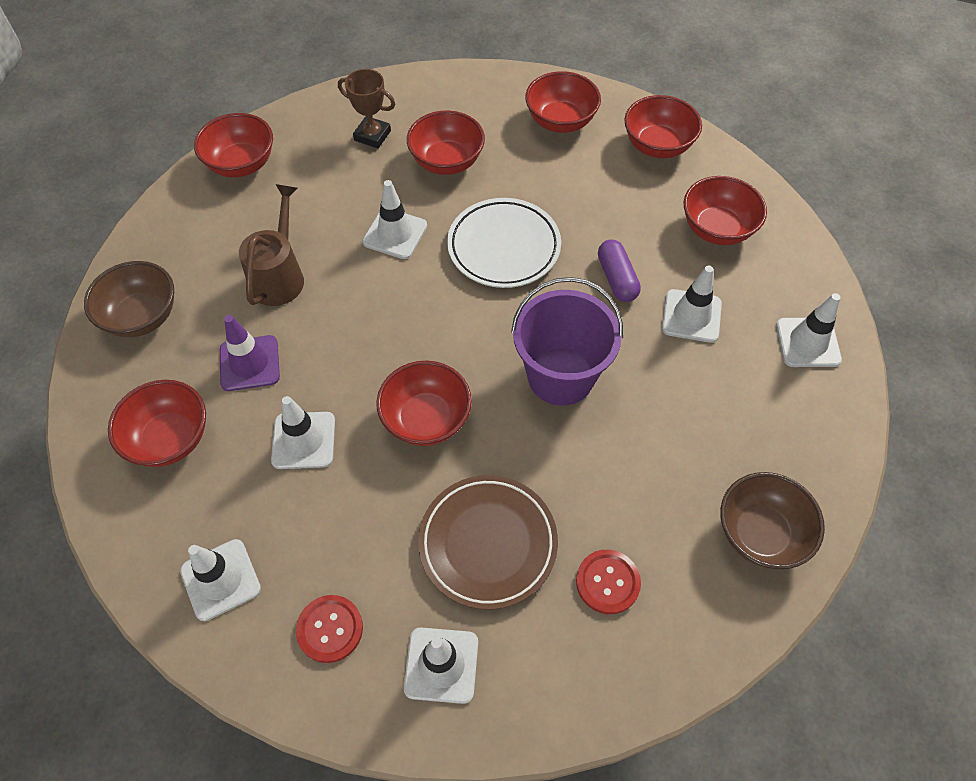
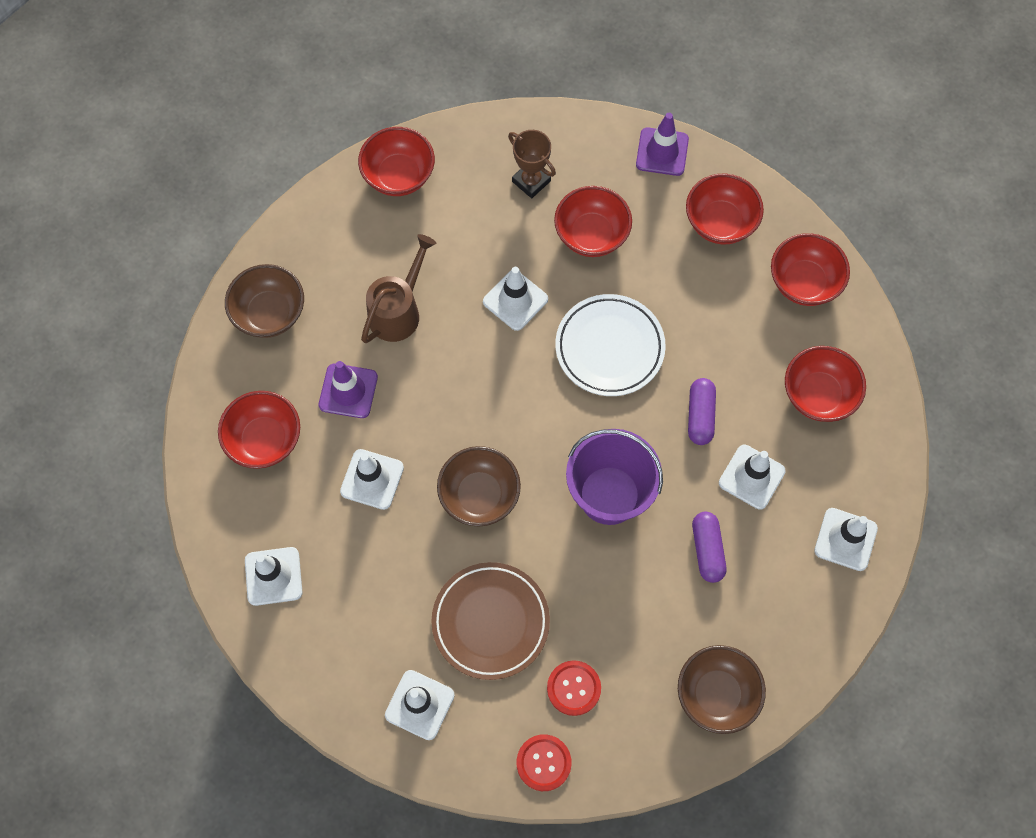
camera: 20 degrees right, 10 degrees up
red button [296,595,363,663] -> red button moved to [517,734,572,791]
red bowl [377,360,472,446] -> brown bowl [437,446,521,527]
none -> purple traffic cone [636,113,689,176]
none -> purple capsule [692,512,727,583]

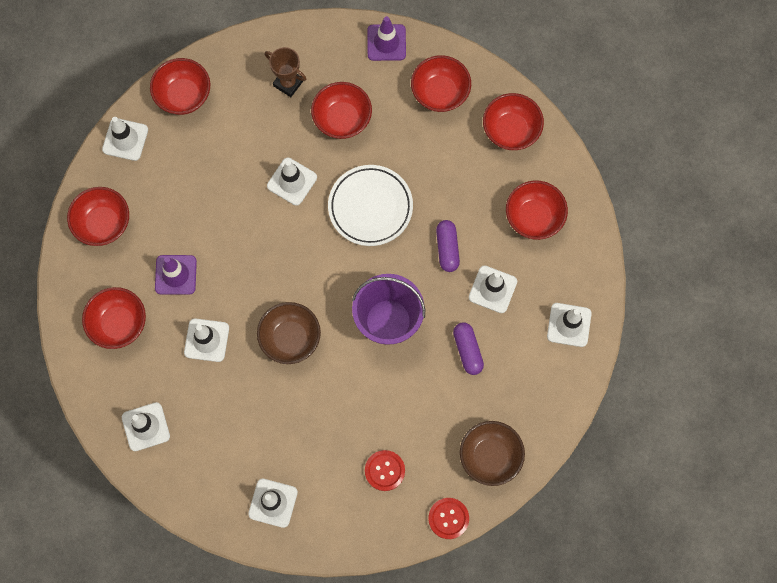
camera: 10 degrees left, 5 degrees up
brown bowl [225,264,304,338] -> red bowl [67,187,129,246]
brown watering can [361,234,436,343] -> none
brown plate [431,562,550,680] -> none
red button [517,734,572,791] -> red button moved to [428,498,469,539]
none -> white traffic cone [102,117,148,161]

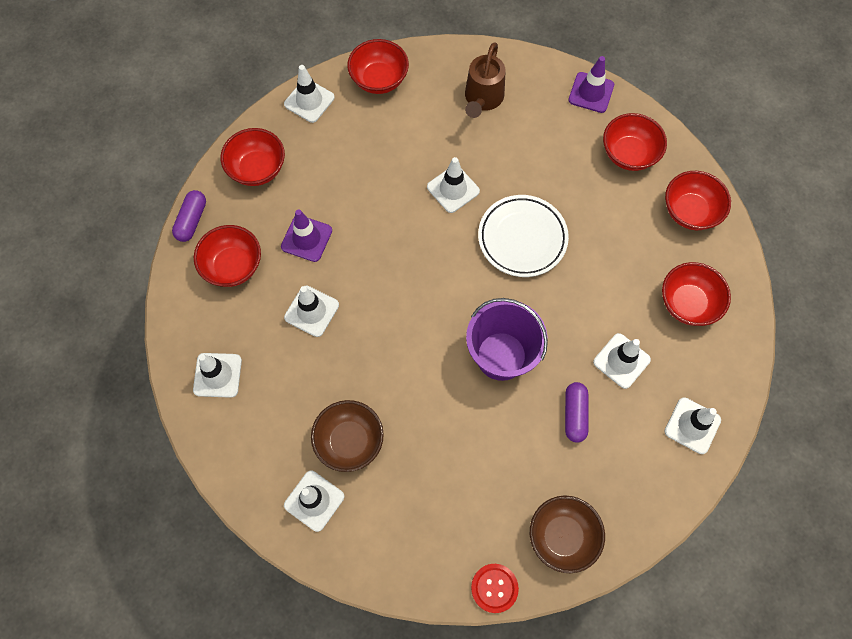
camera: 20 degrees right, 5 degrees down
brown bowl [257,302,321,364] -> brown bowl moved to [311,400,384,472]
brown trophy [265,47,306,97] -> brown watering can [465,42,506,118]
red bowl [311,82,372,139] -> none
red button [365,450,405,491] -> none
purple capsule [436,220,460,272] -> purple capsule moved to [172,190,206,242]

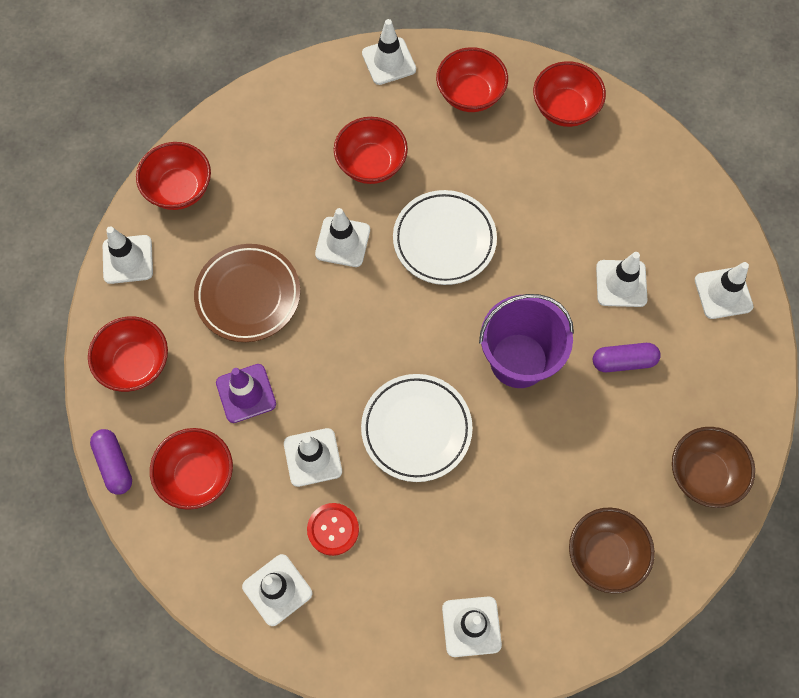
camera: 40 degrees left, 0 degrees up
brown bowl [311,400,384,472] -> brown bowl moved to [569,507,655,594]
brown watering can [465,42,506,118] -> none
red button [471,564,519,613] -> red button moved to [307,503,359,556]
purple capsule [565,382,589,443] -> purple capsule turned 60 degrees counterclockwise [593,343,661,372]
purple traffic cone [568,56,614,113] -> white traffic cone [362,19,416,85]
red bowl [662,262,731,326] -> red bowl moved to [334,117,408,184]
none -> brown plate [194,244,300,342]
none -> white plate [361,374,473,482]

